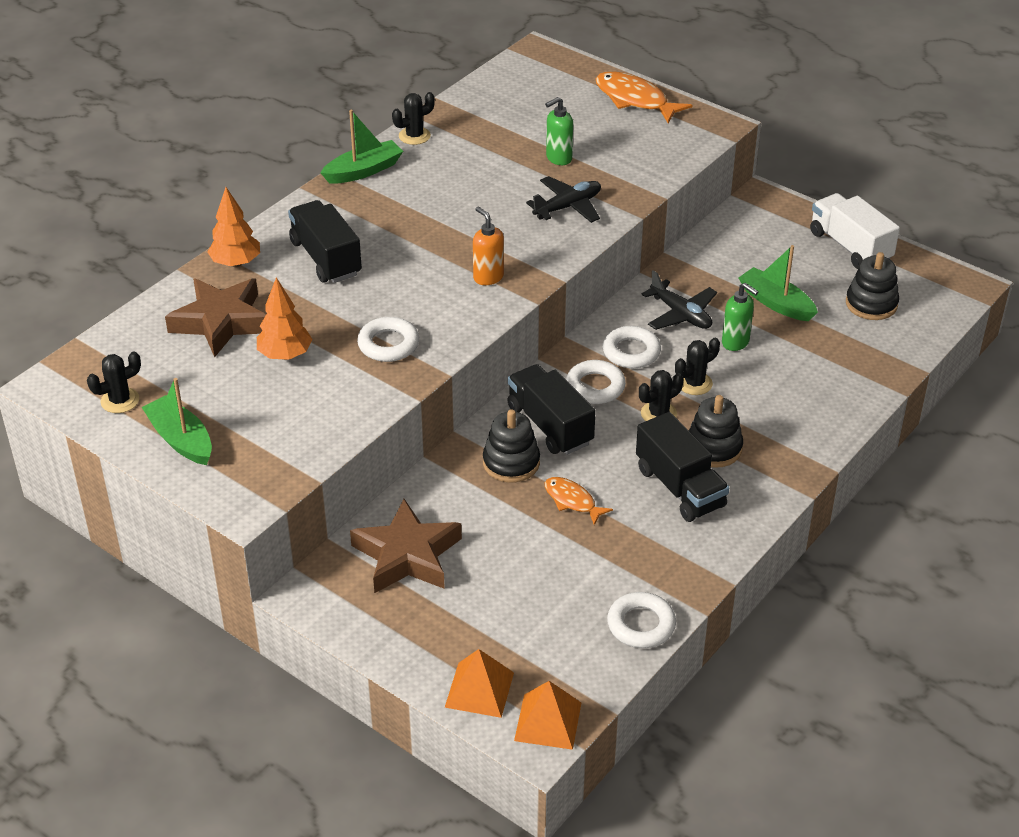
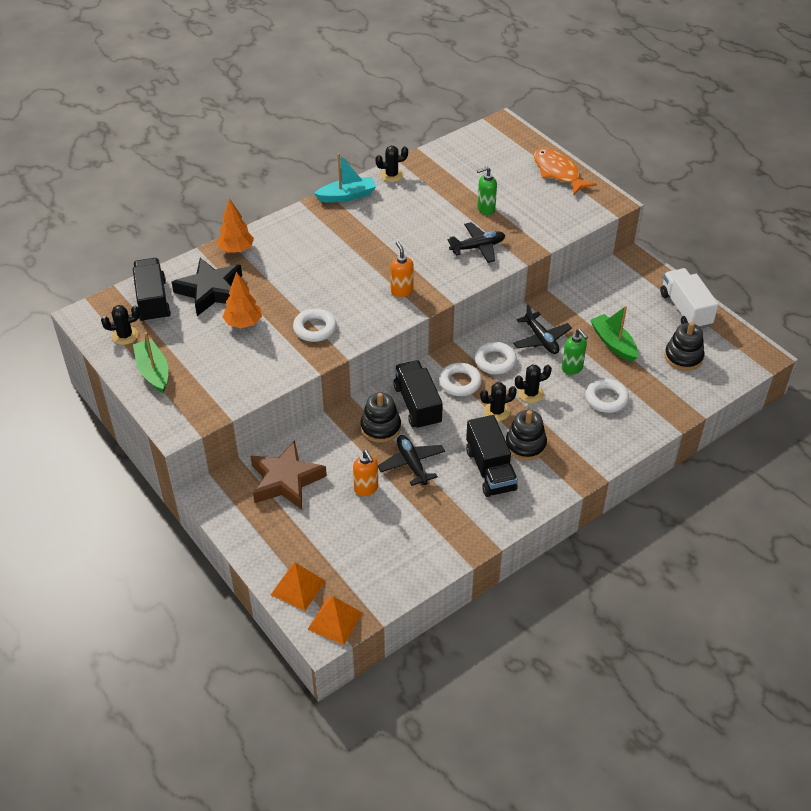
camera: 15 degrees right, 5 degrees up
brown star [165,278,266,357] -> black star [172,258,242,316]
black truck [288,200,362,283] -> black truck moved to [133,258,171,323]
green boat [320,110,403,184] -> turquoise boat [314,153,377,203]
orange fish [545,477,613,525] -> black plane [378,435,445,486]
white ring [607,592,676,648] -> white ring moved to [585,378,629,413]
none -> orange soap dispenser [353,450,378,496]

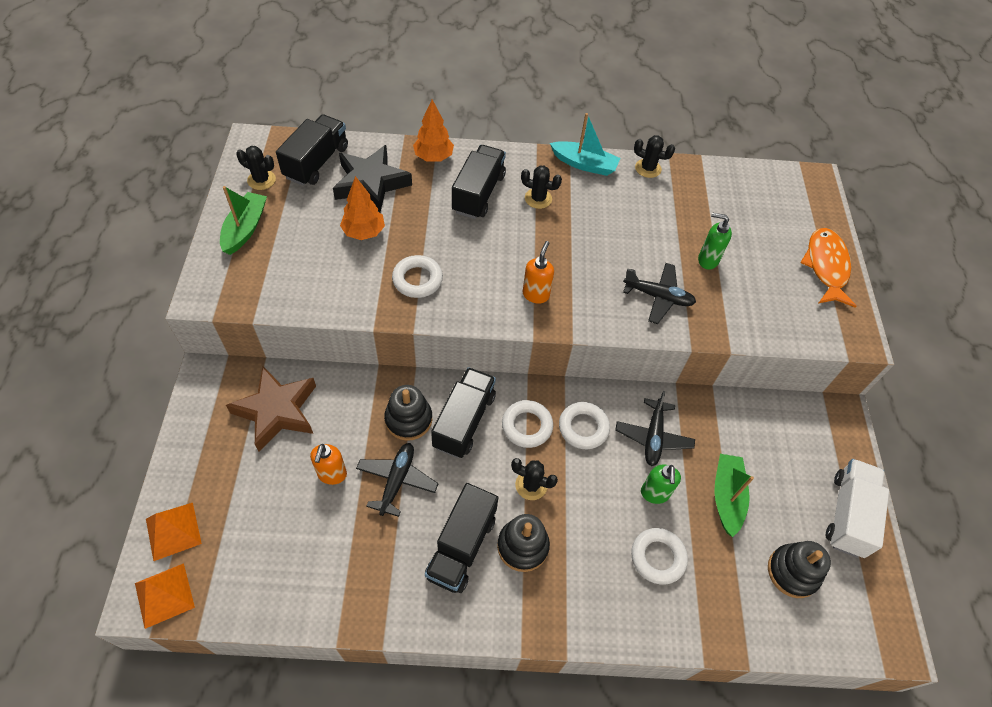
camera: 35 degrees right, 10 degrees up
black cactus [515,365,552,403] -> black cactus moved to [521,165,562,209]
none -> black truck [452,145,506,219]

